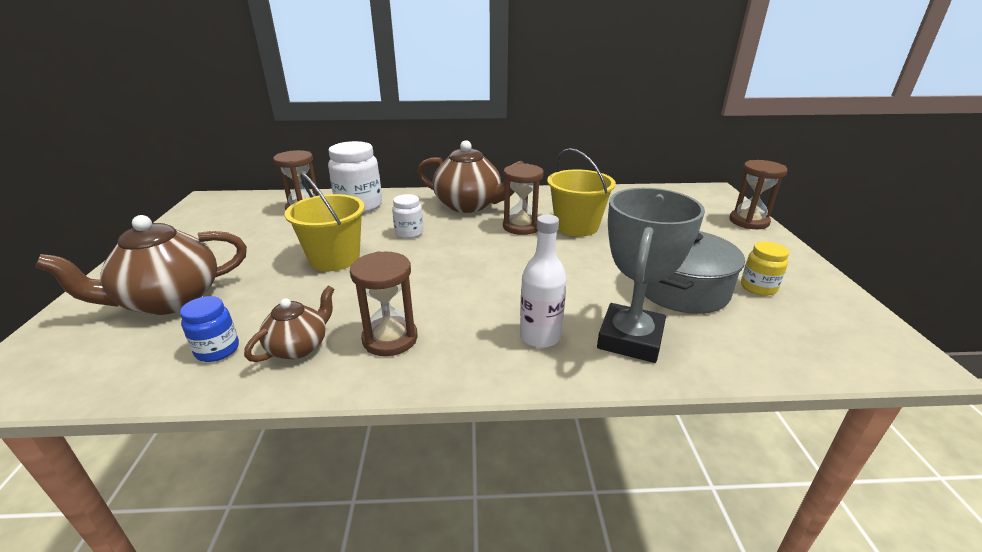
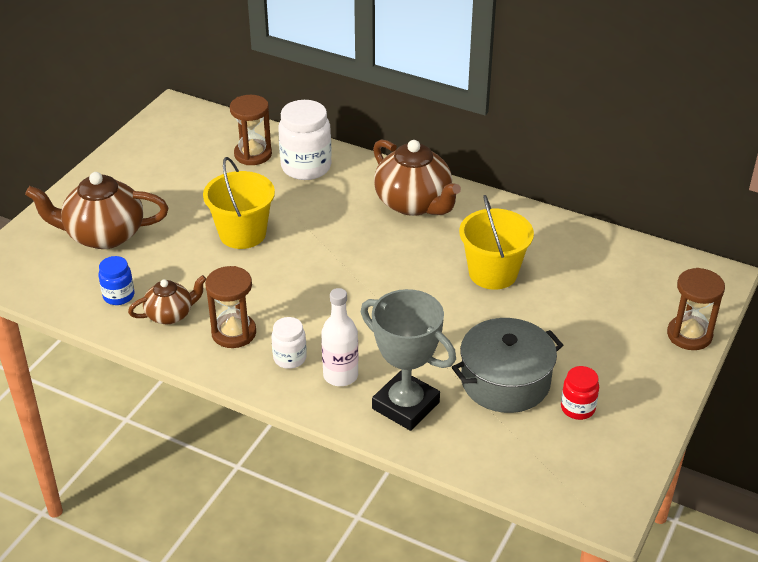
camera: 30 degrees right, 10 degrees up
white jar [392,194,423,239] -> white jar moved to [271,317,307,369]
brown hourglass [503,164,544,235] -> none
grey trophy [597,188,705,363] -> grey trophy turned 75 degrees clockwise [361,289,456,431]
yellow jar [741,241,789,296] -> red jar [561,366,599,420]

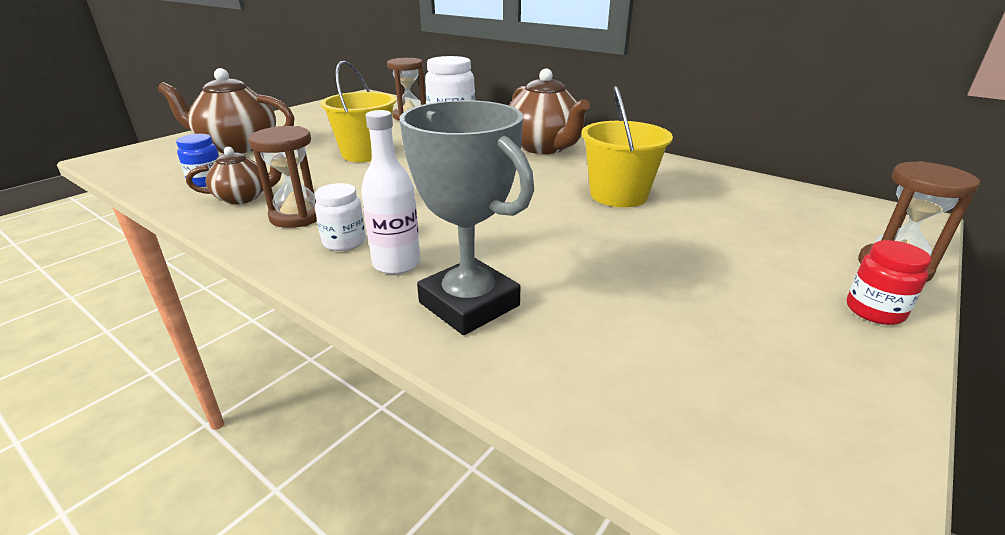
camera: 10 degrees right, 10 degrees down
grey pot [452,318,563,413] -> none
red jar [561,366,599,420] -> red jar moved to [847,240,932,325]

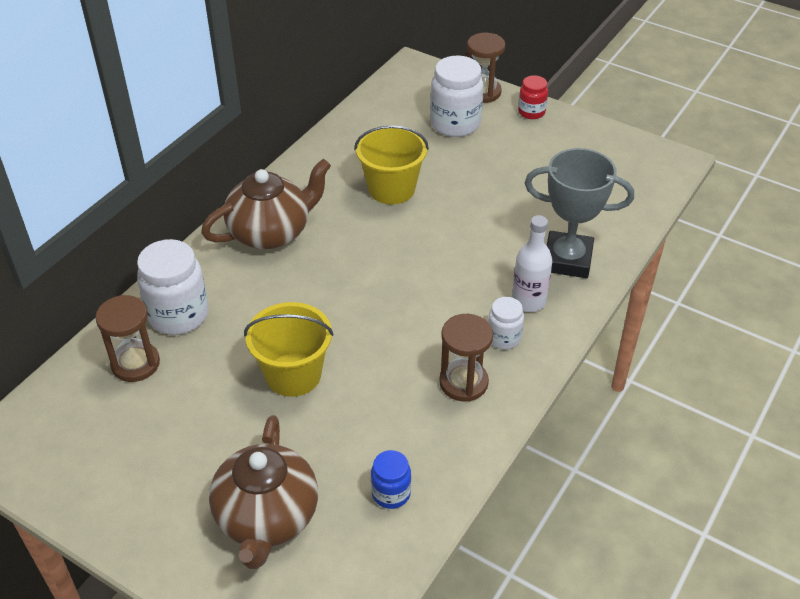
camera: 95 degrees left, 15 degrees up
brown teapot [186,147,282,204] -> none
grey trophy [400,100,534,335] -> grey trophy turned 60 degrees clockwise [525,148,634,278]
none -> white jar [430,56,484,137]

